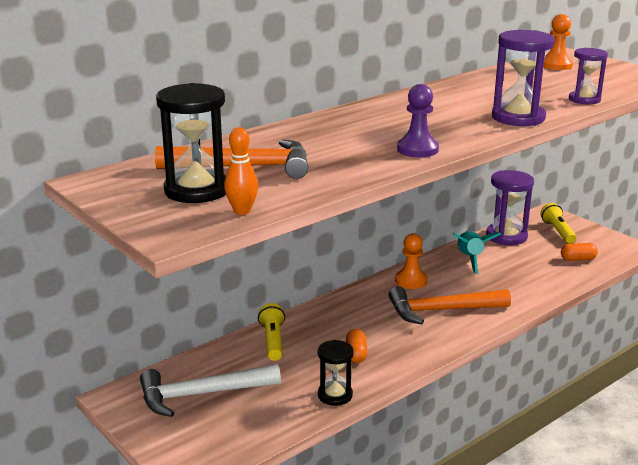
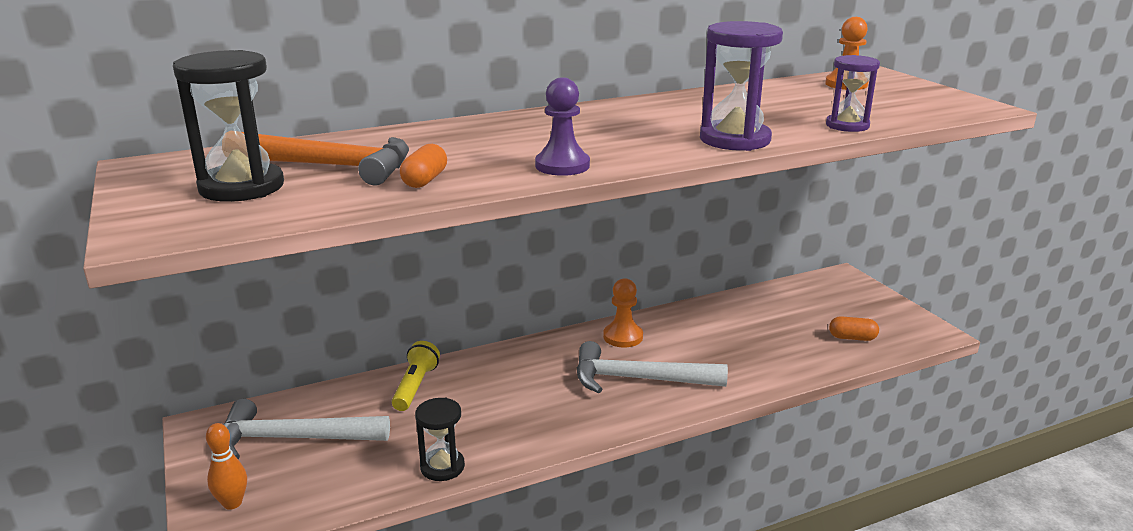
camera: 15 degrees right, 0 degrees up
orange bowling pin [224,127,258,215] -> orange bowling pin moved to [206,423,247,510]
orange capsule [346,329,367,363] -> orange capsule moved to [400,144,447,188]
orange hammer [388,286,511,324] -> white hammer [577,341,728,393]
turquoise rocket [452,230,501,274] -> none
purple hourglass [486,170,534,245] -> none
yellow flashlight [540,203,577,244] -> none

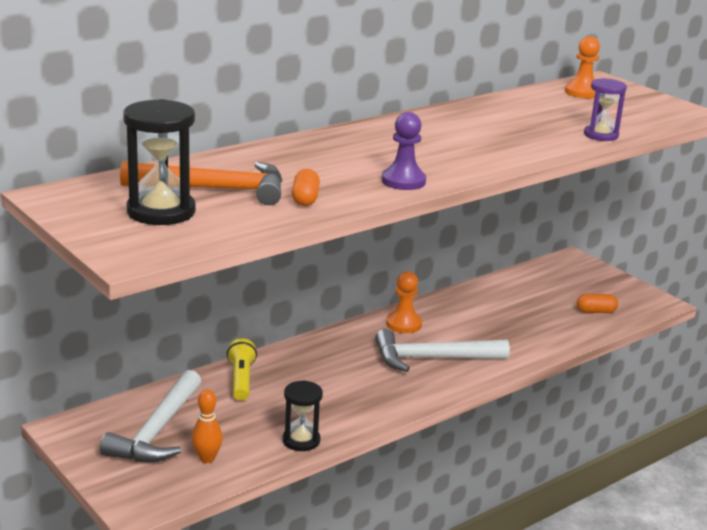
camera: 15 degrees left, 0 degrees up
orange bowling pin [206,423,247,510] -> orange bowling pin moved to [192,389,223,463]
white hammer [224,399,390,460] -> white hammer turned 60 degrees counterclockwise [100,370,201,462]
purple hourglass [700,21,783,151] -> none

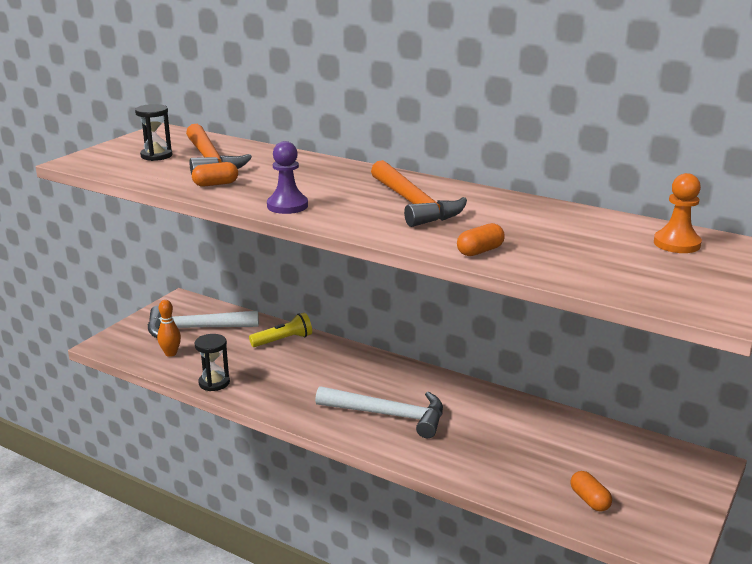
camera: 70 degrees right, 0 degrees up
black hourglass [123,99,196,225] -> black hourglass [135,104,172,161], size x0.63
white hammer [375,329,510,372] -> white hammer turned 135 degrees clockwise [315,386,443,438]
orange pawn [386,271,422,333] -> none
purple hourglass [584,78,627,141] -> none
none -> orange hammer [371,160,467,227]
none -> orange capsule [457,223,505,256]

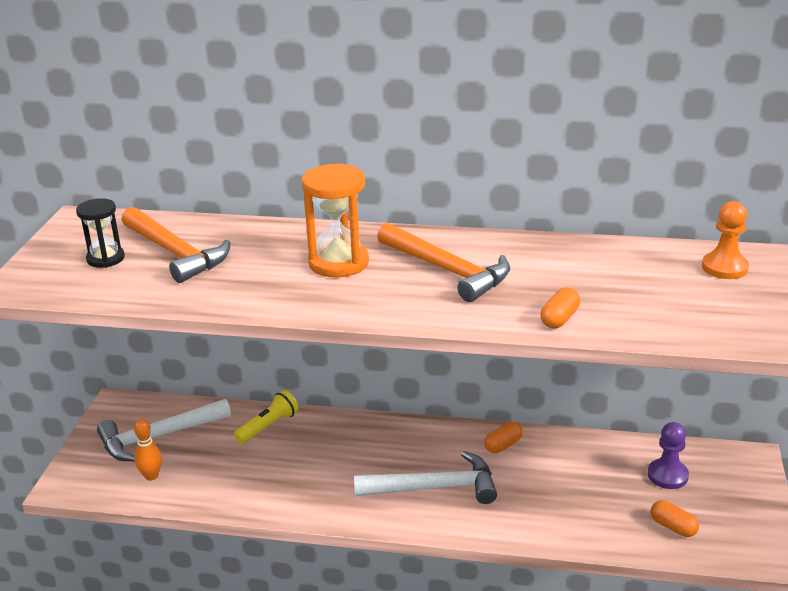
camera: 20 degrees left, 5 degrees up
orange capsule [192,162,238,187] -> orange capsule moved to [484,421,523,453]
black hourglass [195,334,230,391] -> none
purple pawn [267,141,308,214] -> purple pawn moved to [648,422,689,489]
none -> orange hourglass [301,164,369,277]

